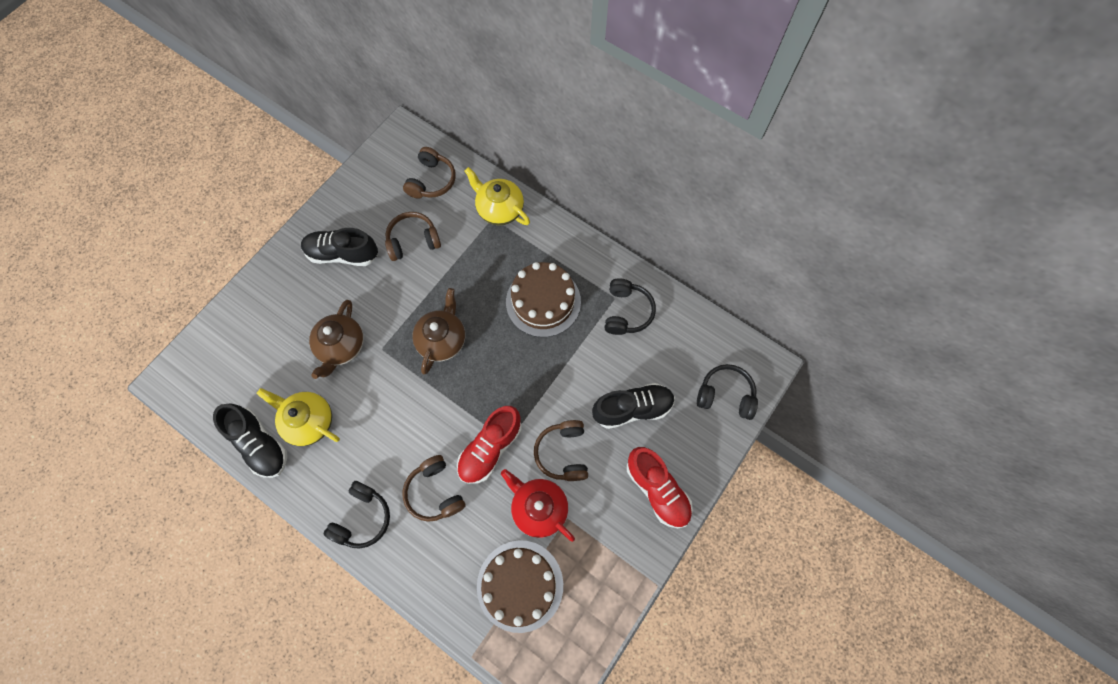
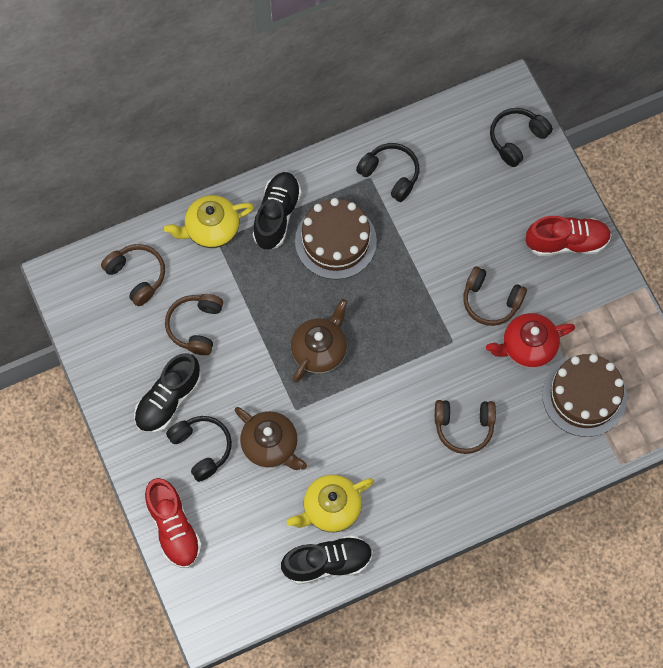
camera: 60 degrees left, 0 degrees up
black headphones [324,481,390,549] -> black headphones moved to [166,416,232,482]
brown teapot [412,288,465,374] -> brown teapot turned 75 degrees clockwise [291,299,347,383]
red shoe [457,406,522,484] -> red shoe moved to [145,478,202,568]
black shoe [592,383,675,429] -> black shoe moved to [253,172,302,250]

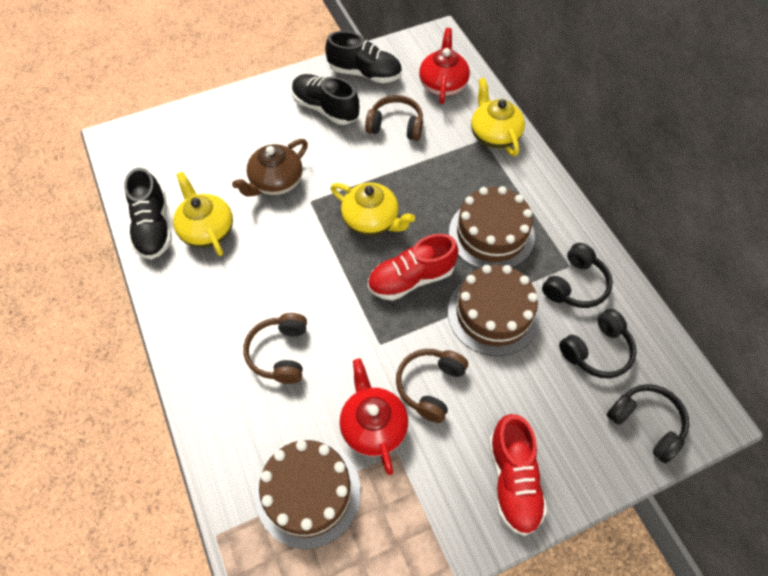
camera: 90 degrees right, 10 degrees down
brown headphones [101,244,165,306] -> red teapot [419,28,470,104]
red shoe [145,478,202,568] -> red shoe moved to [368,234,459,301]
black headphones [166,416,232,482] -> black headphones moved to [559,309,637,378]
black shoe [253,172,302,250] -> black shoe moved to [325,31,402,83]
brown teapot [291,299,347,383] -> yellow teapot [331,183,415,236]
none -> brown cake [448,265,540,356]

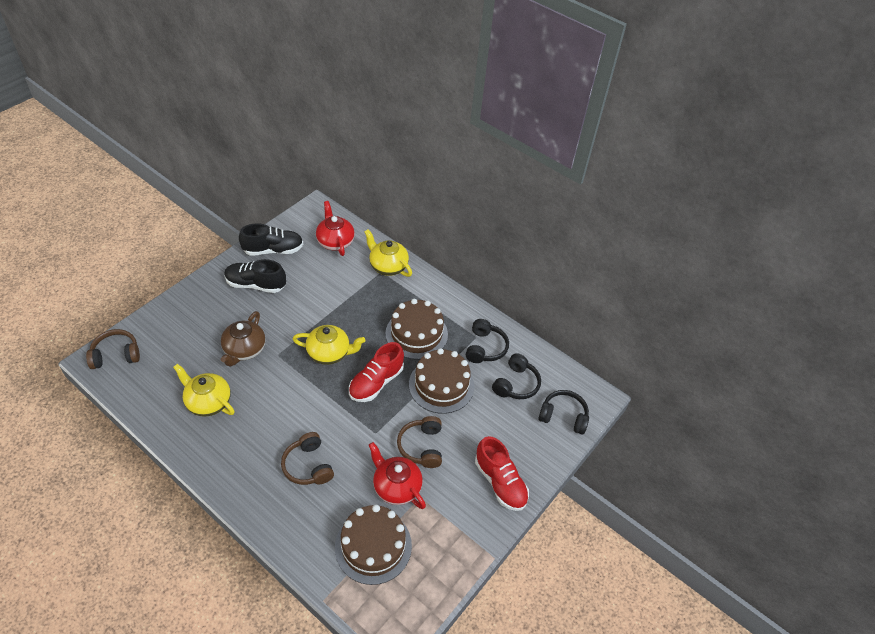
camera: 30 degrees left, 10 degrees down
black shoe [124,168,172,260] -> none
brown headphones [365,95,423,141] -> brown headphones moved to [86,329,140,369]

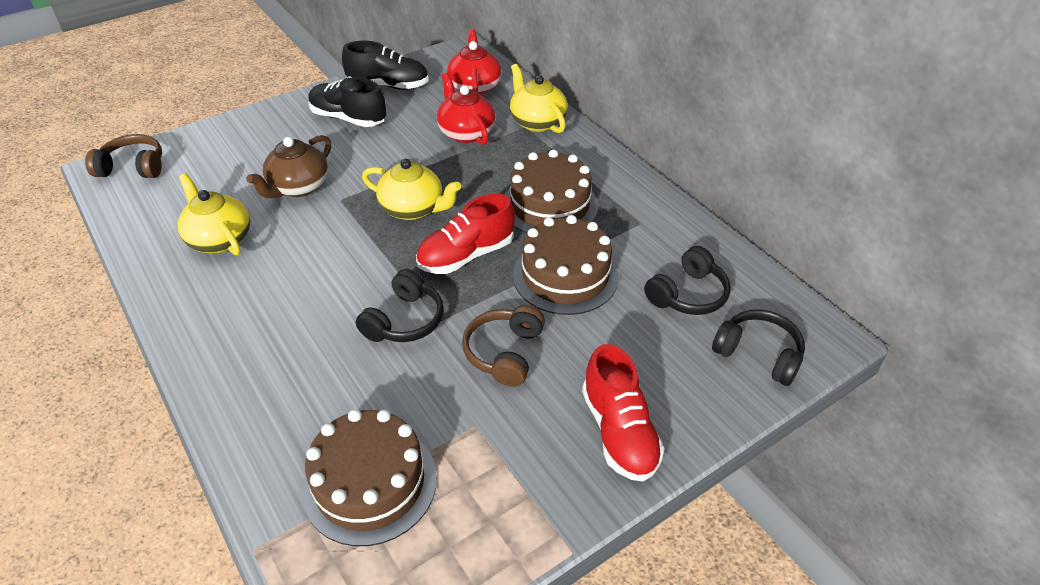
camera: 20 degrees right, 5 degrees down
brown headphones [281,432,334,485] -> none
red teapot [369,442,426,509] -> red teapot moved to [437,73,496,145]
black headphones [466,319,509,363] -> black headphones moved to [356,269,444,342]

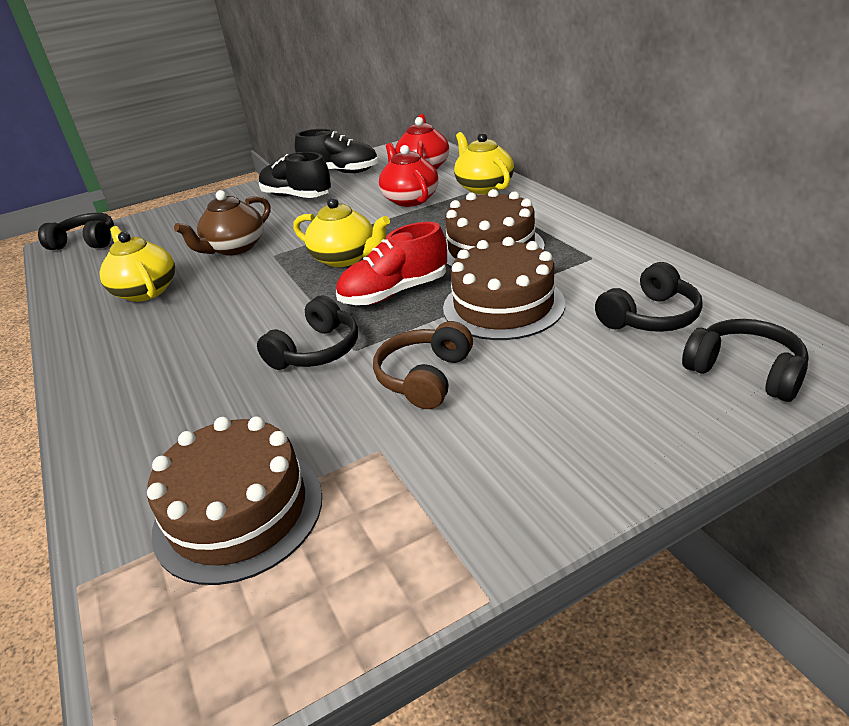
camera: 10 degrees right, 10 degrees down
brown headphones [85,134,162,178] -> black headphones [38,213,114,250]
red shoe [582,344,665,481] -> none

